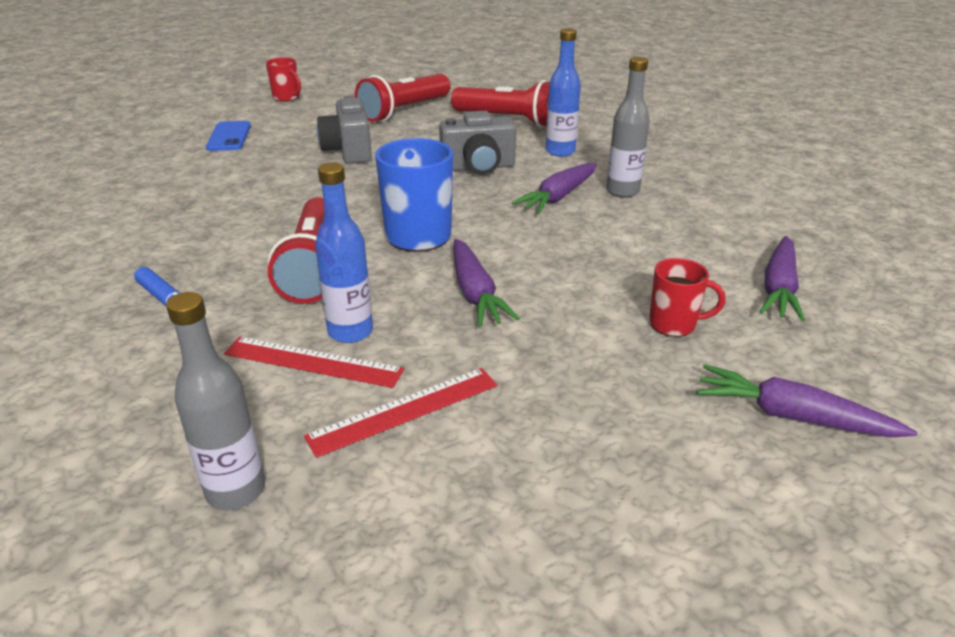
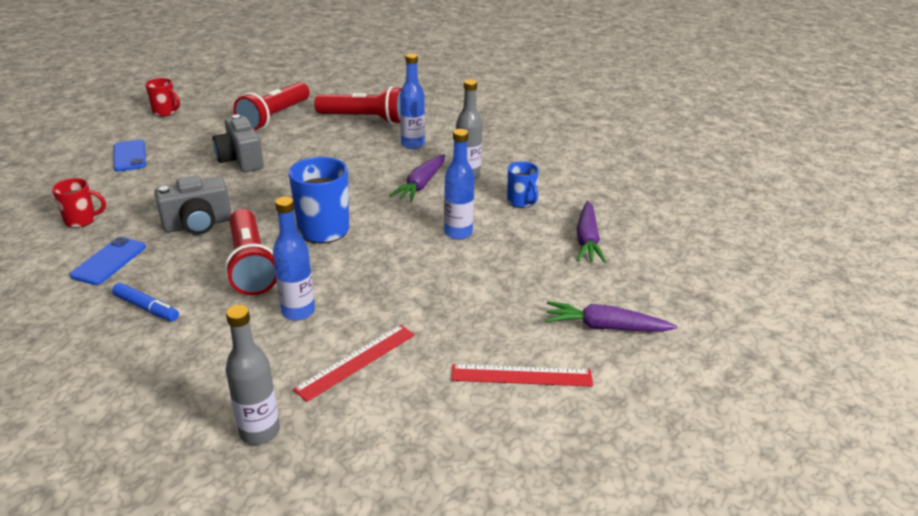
camera: 15 degrees left, 0 degrees up
red ruler [224,337,404,388] -> red ruler moved to [451,364,593,387]
grey camera [439,111,516,175] -> grey camera moved to [154,175,231,235]
purple carrot [453,239,520,327] -> none
red mug [649,258,726,337] -> red mug moved to [52,178,106,228]
none -> blue phone [70,237,146,285]
none -> blue bottle [444,129,475,240]
none -> blue mug [507,161,539,208]

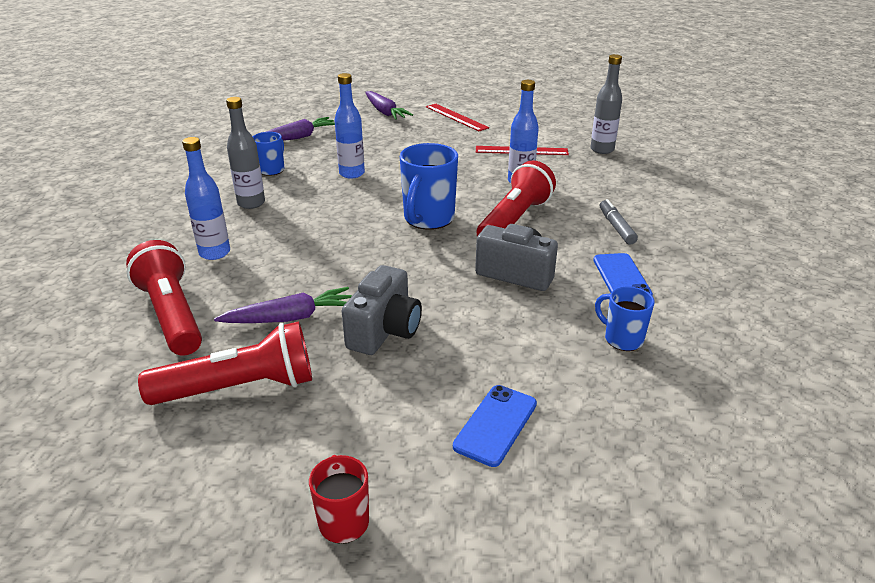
camera: 130 degrees left, 0 degrees up
red mug [52,178,106,228] -> blue mug [595,286,655,351]
blue phone [70,237,146,285] -> blue phone turned 75 degrees counterclockwise [593,253,653,296]
blue marker [112,283,179,321] -> grey marker [600,199,638,245]
purple carrot [389,154,445,202] -> purple carrot moved to [214,287,352,323]

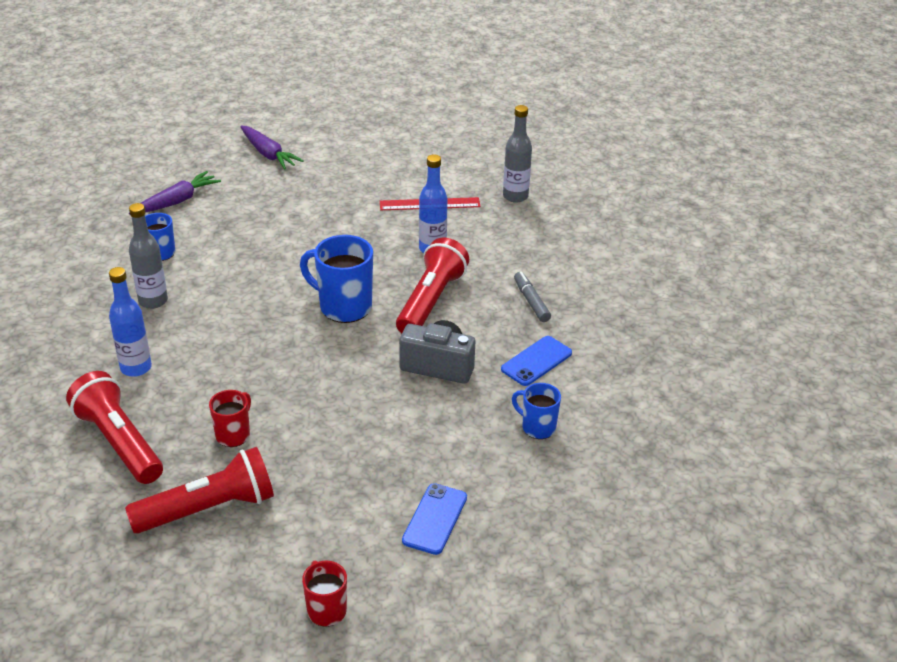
camera: 10 degrees left, 5 degrees up
purple carrot [214,287,352,323] -> red mug [209,390,251,447]
blue bottle [334,73,365,179] -> none
grey camera [342,265,422,355] -> none
blue mug [400,143,458,230] -> blue mug turned 105 degrees clockwise [300,235,373,323]
red ruler [426,104,489,131] -> none
blue phone [593,253,653,296] -> blue phone turned 60 degrees clockwise [501,336,572,386]

